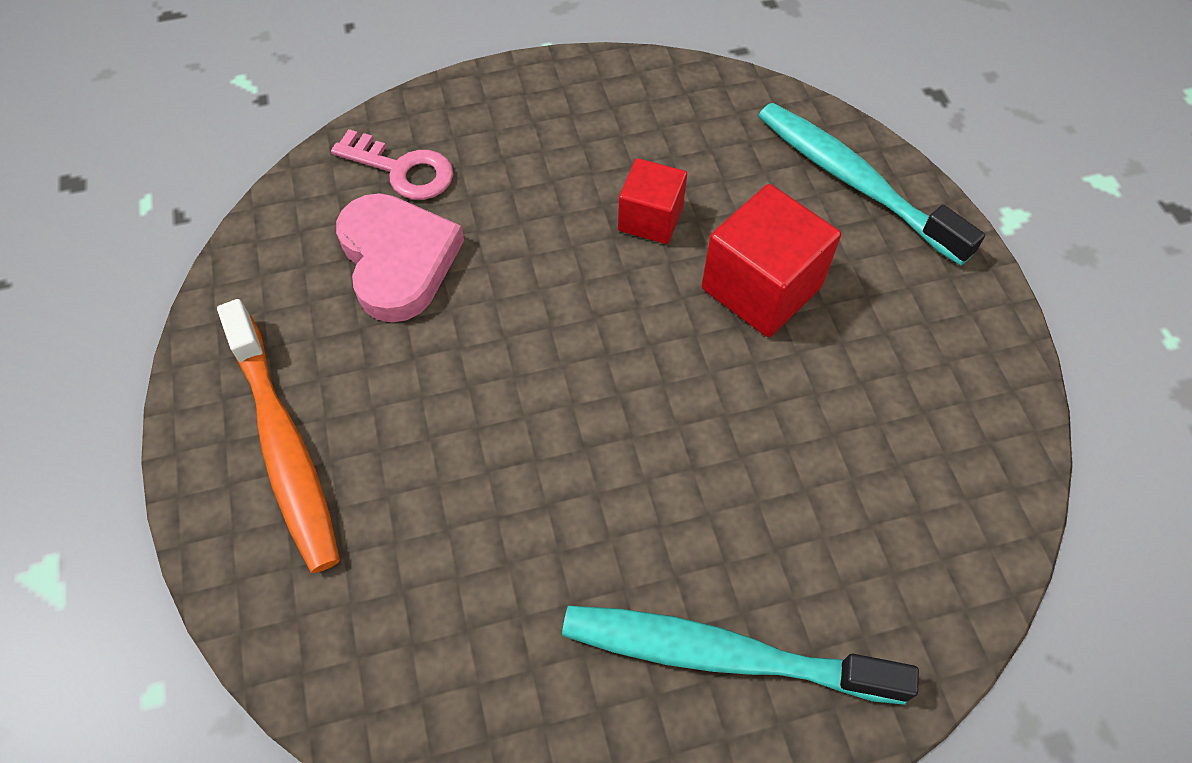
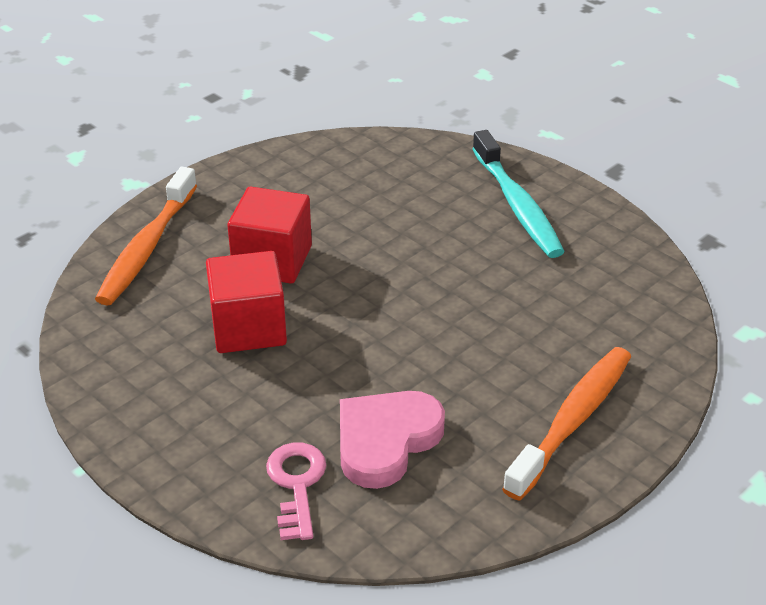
camera: 120 degrees left, 20 degrees down
red cube [618,158,687,244] -> red cube [206,251,287,353], size x1.59
turquoise toothbrush [759,103,985,266] -> orange toothbrush [95,167,197,305]

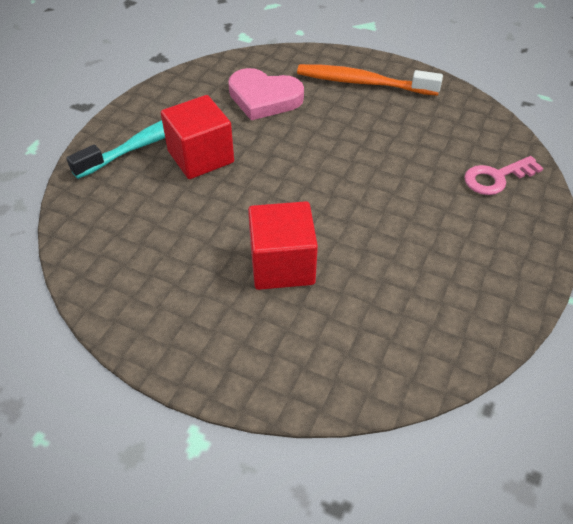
camera: 110 degrees left, 10 degrees up
orange toothbrush [95,167,197,305] -> none
red cube [206,251,287,353] -> red cube moved to [161,95,234,179]
pink heart [340,391,445,489] -> pink heart moved to [228,68,304,120]

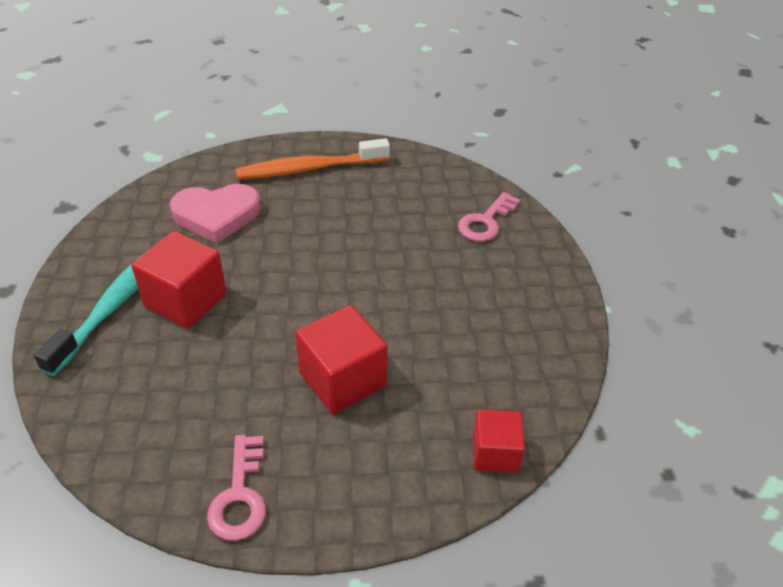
camera: 30 degrees left, 5 degrees down
none -> pink key [207,435,266,541]
none -> red cube [473,409,525,473]

